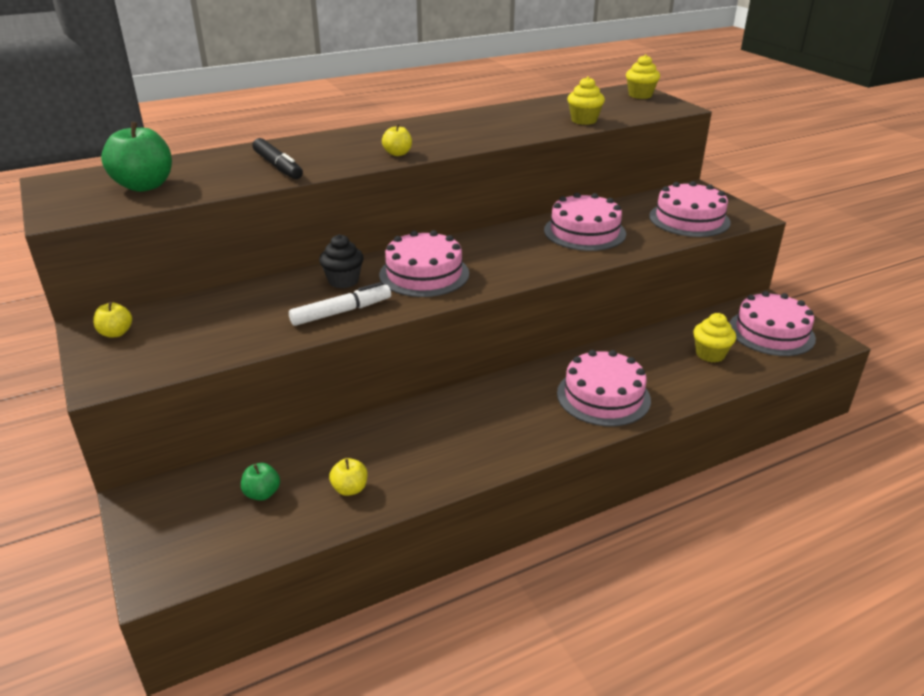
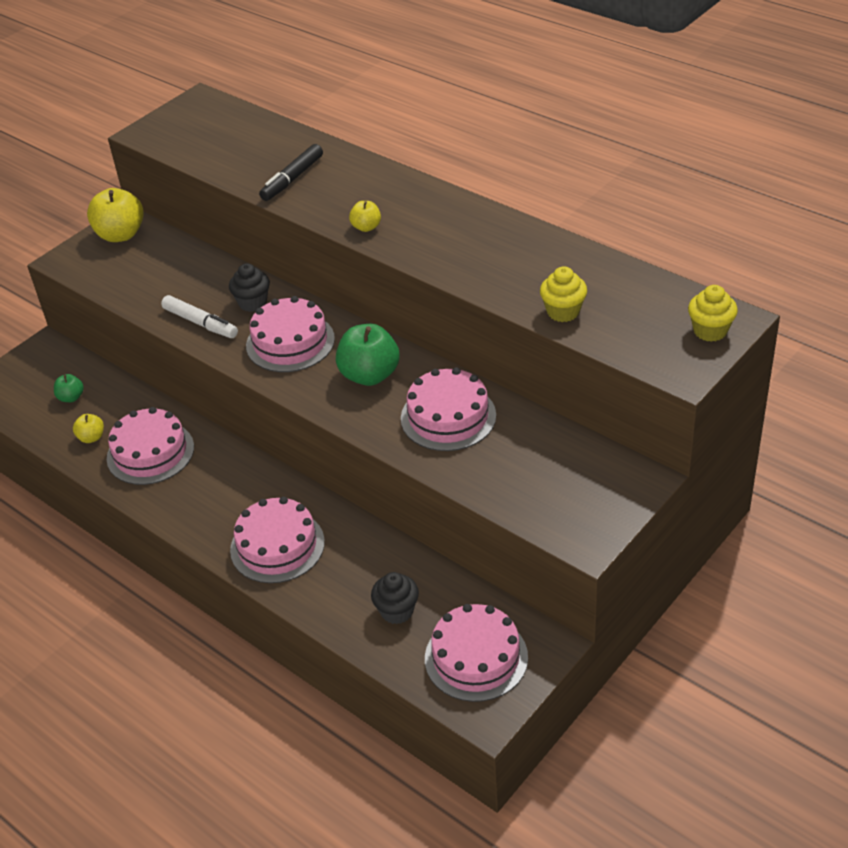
camera: 70 degrees right, 10 degrees up
yellow apple [93,302,132,337] -> yellow apple [87,188,144,242], size x1.95
green apple [101,122,172,192] -> green apple moved to [336,324,399,386]
pink cake [649,181,731,237] -> pink cake moved to [107,407,194,485]
yellow cupcake [693,313,736,363] -> black cupcake [371,572,419,624]

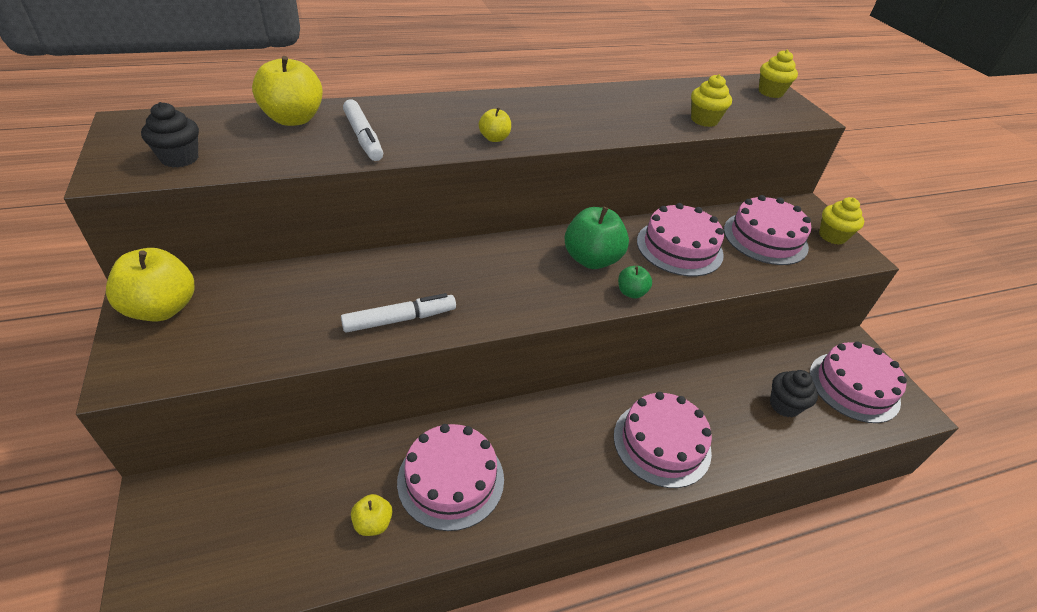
camera: 65 degrees left, 0 degrees up
green apple [54,374,84,402] -> green apple moved to [618,266,652,298]
black cupcake [229,263,270,312] -> black cupcake moved to [141,102,199,168]
pink cake [246,296,335,372] -> pink cake moved to [724,195,811,265]
black marker [259,144,323,201] -> white marker [343,99,383,161]
none -> yellow apple [252,56,323,126]
none -> yellow cupcake [819,197,864,245]

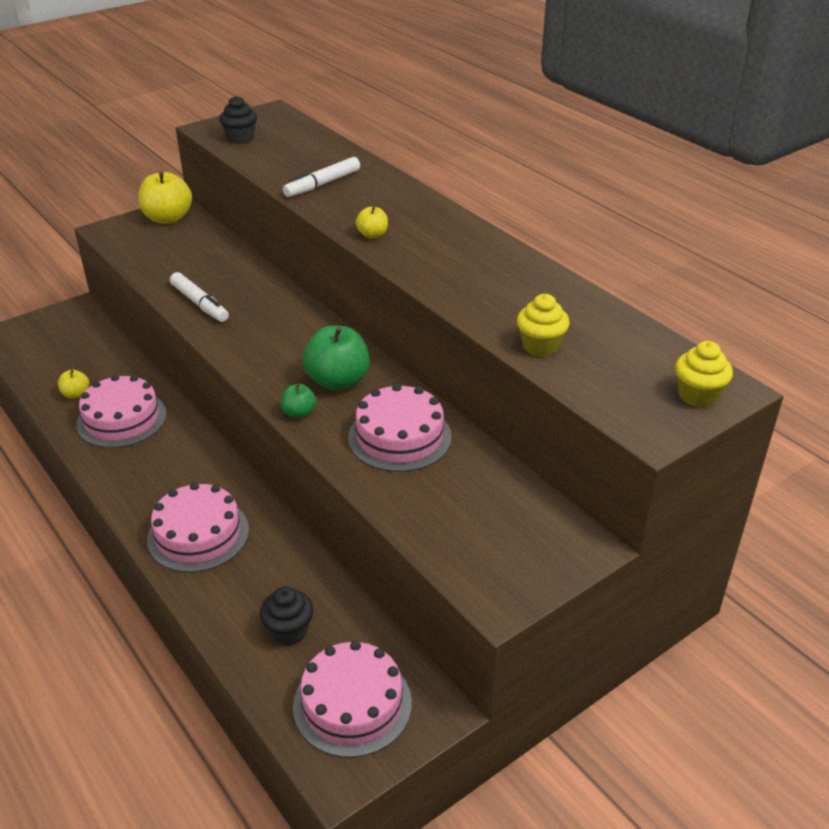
camera: 75 degrees right, 5 degrees down
yellow apple [252,56,323,126] -> none
pink cake [724,195,811,265] -> none
yellow cupcake [819,197,864,245] -> none

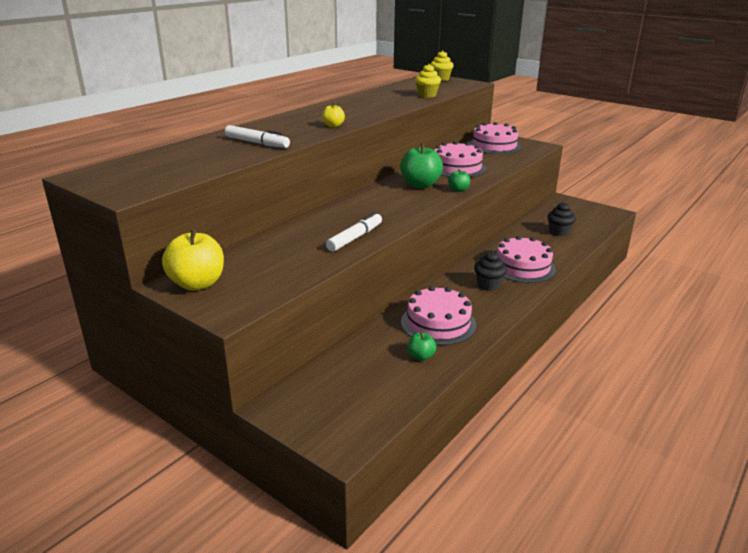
camera: 105 degrees left, 10 degrees down
yellow apple [58,370,89,399] -> green apple [408,332,437,361]
black cupcake [219,96,257,144] -> black cupcake moved to [474,251,507,291]
pink cake [293,641,412,758] -> pink cake moved to [469,122,521,154]

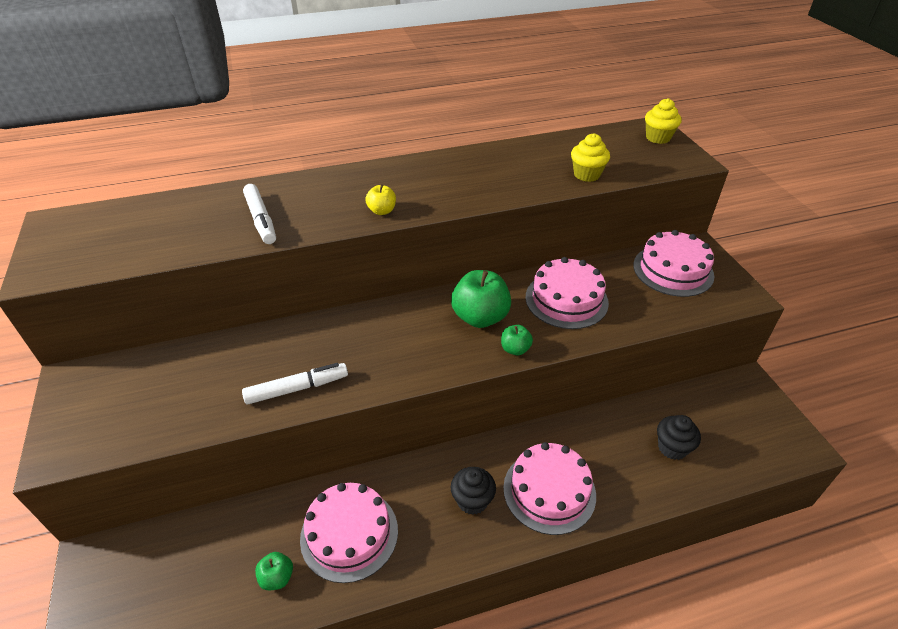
camera: 35 degrees right, 15 degrees up
yellow apple [162,229,224,291] -> none

